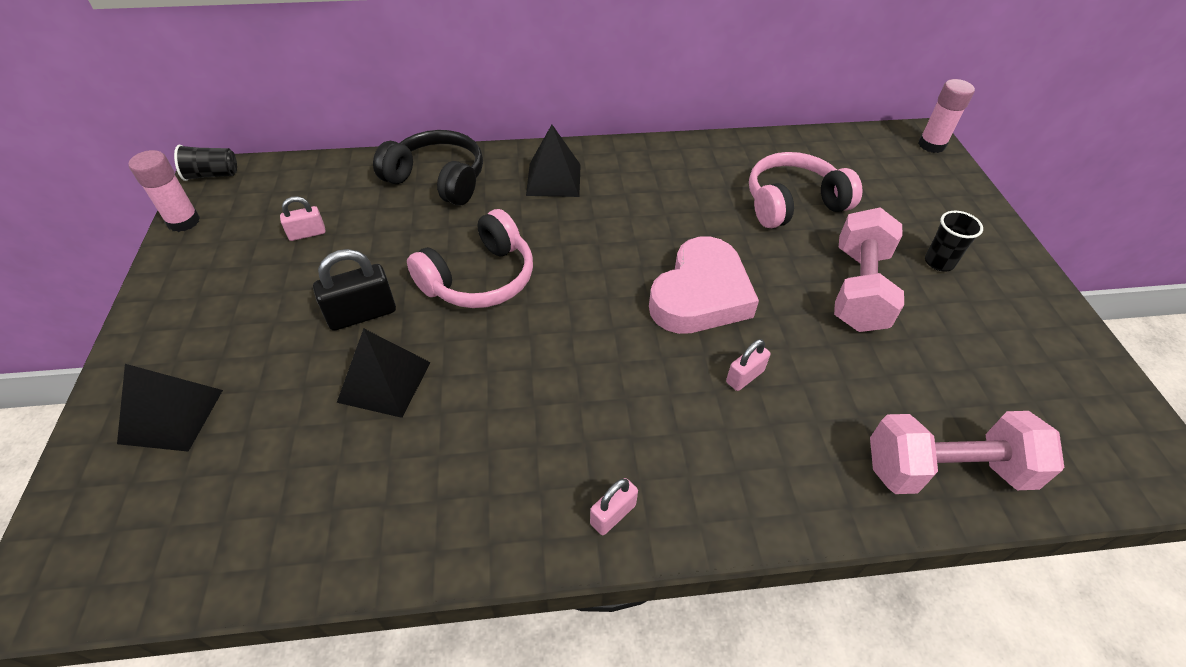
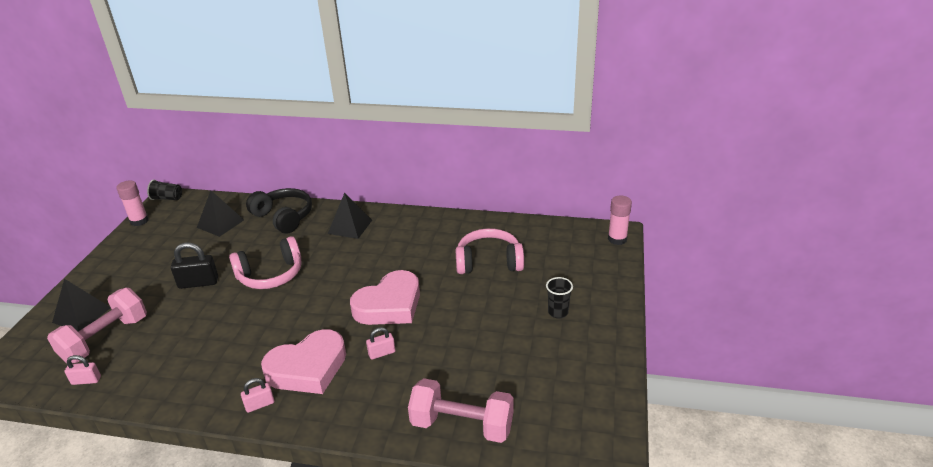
camera: 20 degrees right, 15 degrees down
pink padlock [280,196,325,241] -> pink padlock moved to [64,355,101,385]
black pyramid [337,328,431,418] -> black pyramid moved to [197,190,244,237]
pink dumbbell [834,207,904,332] -> pink dumbbell moved to [47,288,147,363]
none -> pink heart [261,329,346,394]

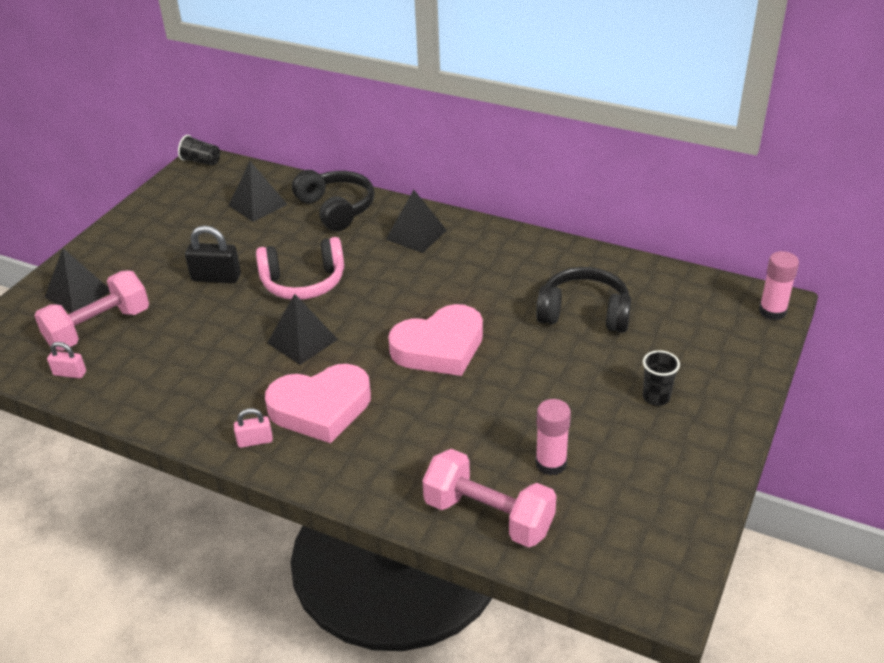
camera: 15 degrees right, 5 degrees up
pink glue stick [116,181,149,226] -> pink glue stick moved to [535,399,571,476]
pink padlock [366,327,395,359] -> none
pink headphones [456,228,524,274] -> black headphones [536,267,631,333]
none -> black pyramid [267,294,338,365]

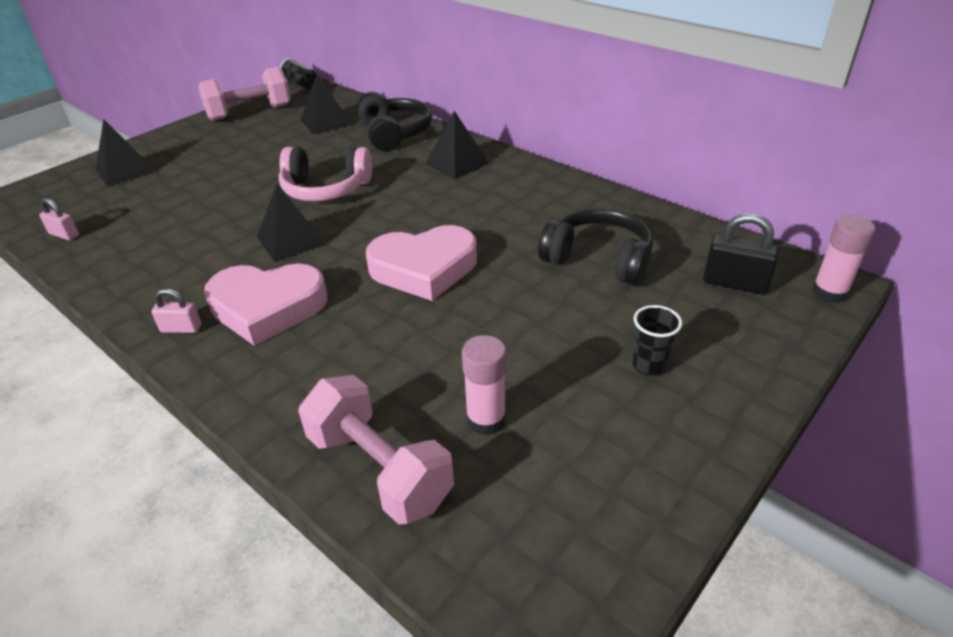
camera: 15 degrees right, 0 degrees up
pink dumbbell [34,270,149,351] -> pink dumbbell moved to [198,67,291,121]
black padlock [185,225,241,283] -> black padlock moved to [703,213,780,295]

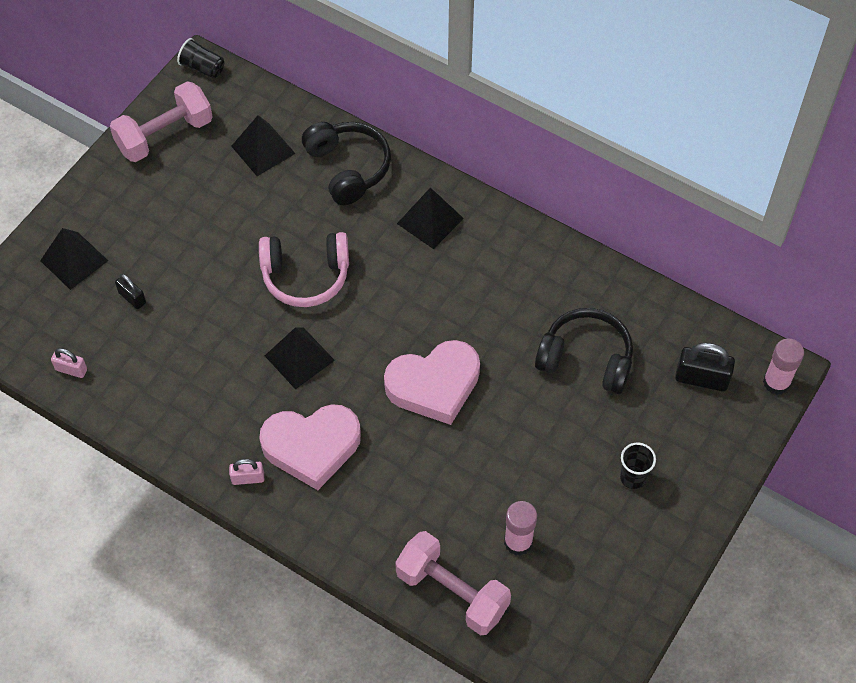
camera: 10 degrees left, 20 degrees up
none -> black padlock [115,274,146,309]

